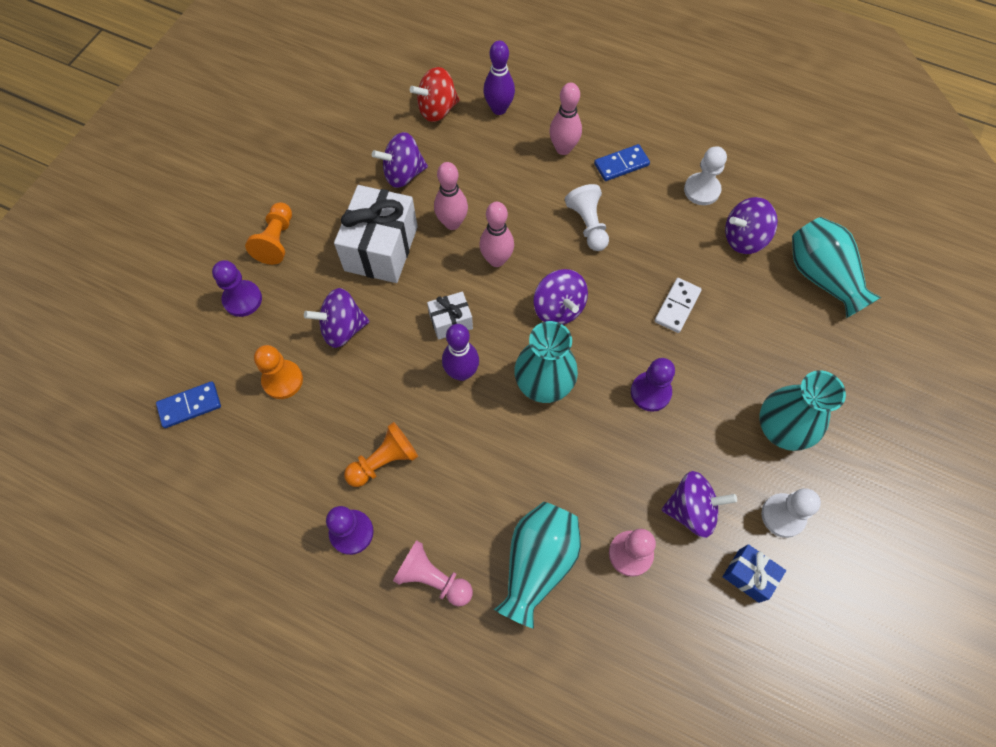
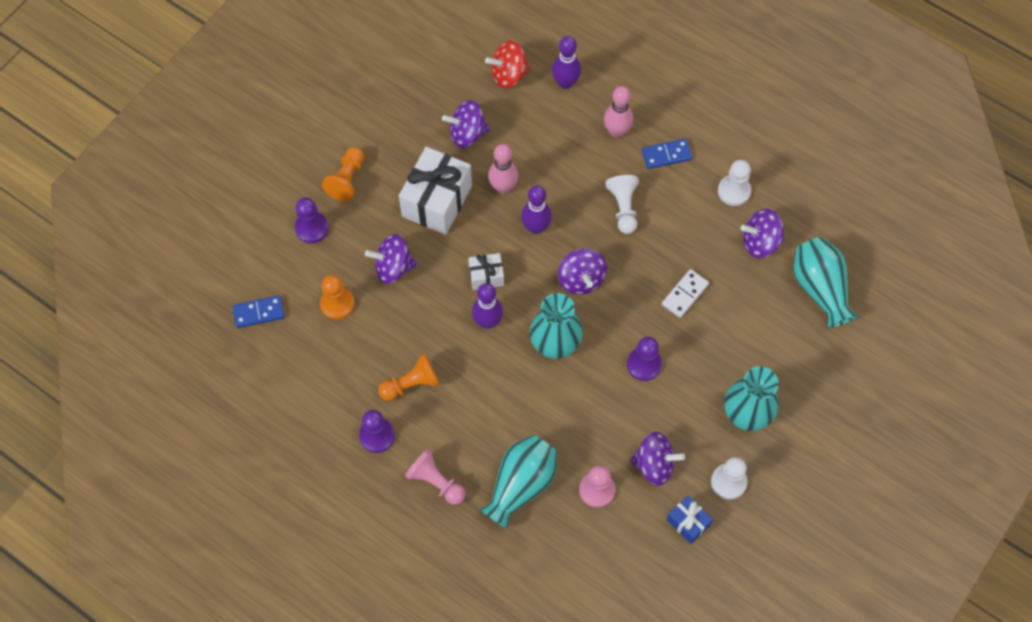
camera: 10 degrees right, 0 degrees up
pink bowling pin [479,202,514,267] -> purple bowling pin [521,185,552,234]

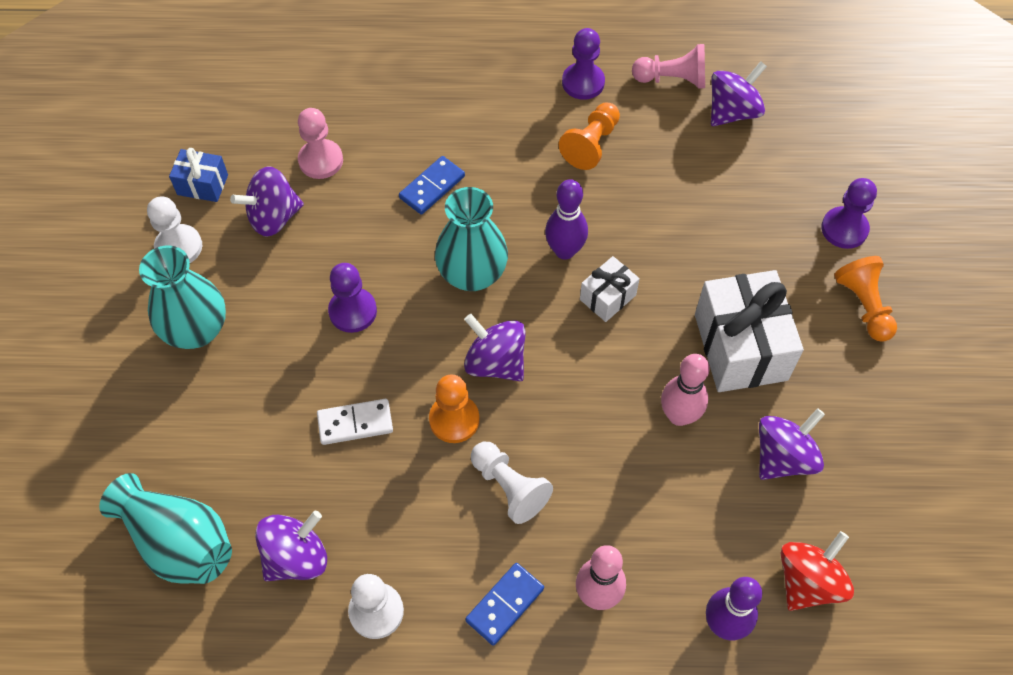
camera: 145 degrees right, 5 degrees down
blue domino [233,295,285,328] -> blue domino moved to [399,156,465,215]
orange pawn [320,275,355,320] -> orange pawn moved to [429,375,480,443]
purple spinning top [365,234,417,284] -> purple spinning top moved to [711,61,767,126]
pink pawn [405,448,466,505] -> pink pawn moved to [632,44,705,89]
turquoise vase [479,435,557,529] -> none
purple bowling pin [521,185,552,234] -> none
white domino [662,269,709,318] -> white domino turned 75 degrees clockwise [317,399,393,445]

